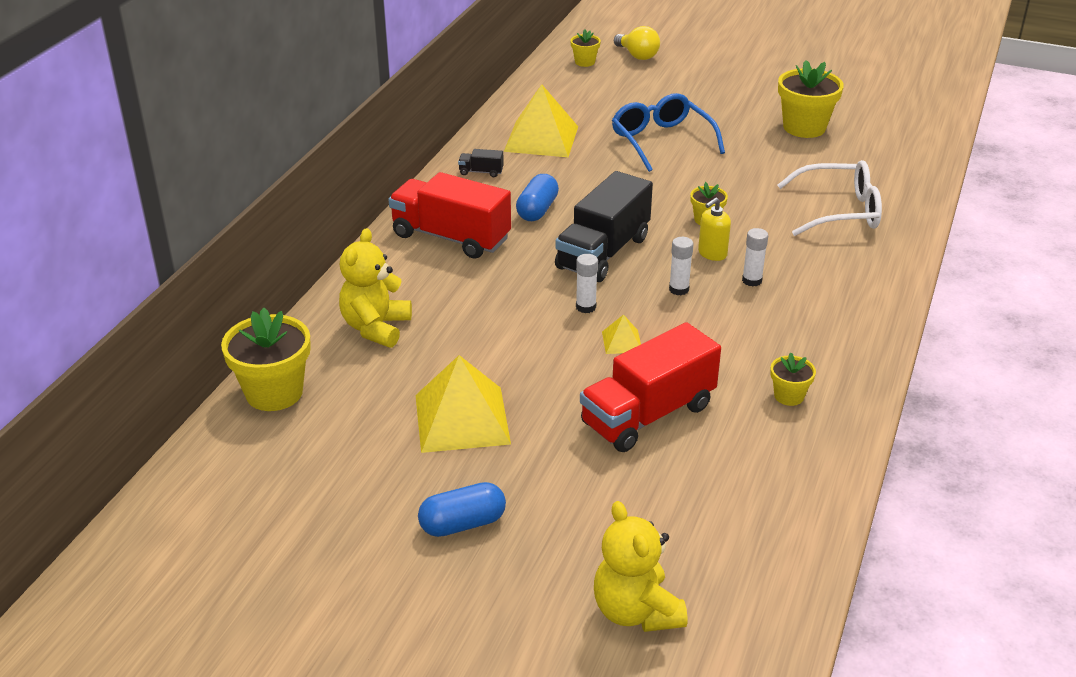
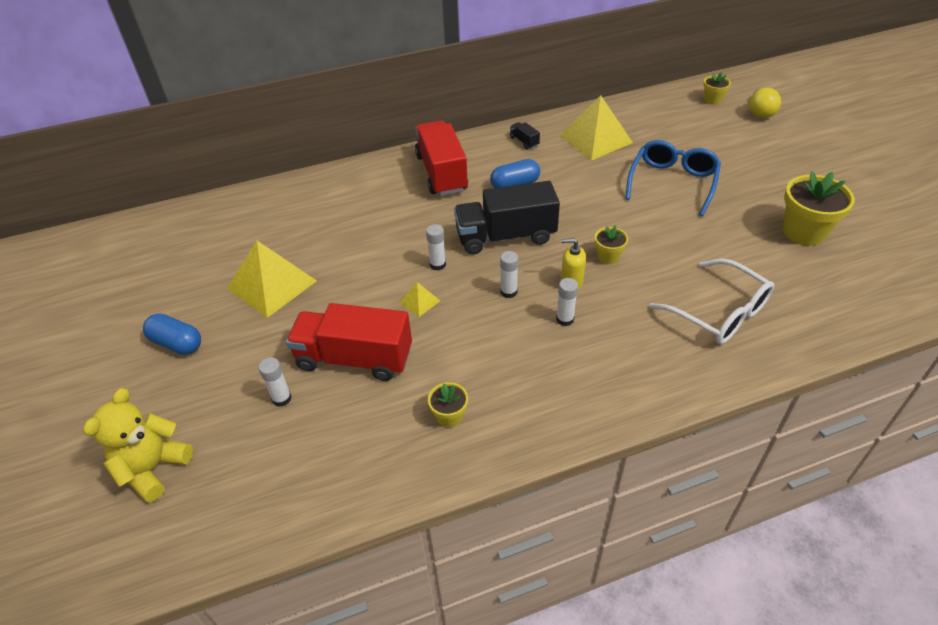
camera: 50 degrees right, 10 degrees up
yellow flower pot [221,308,311,411] -> none
yellow teddy bear [339,228,412,348] -> none
none -> white glue stick [258,357,292,407]

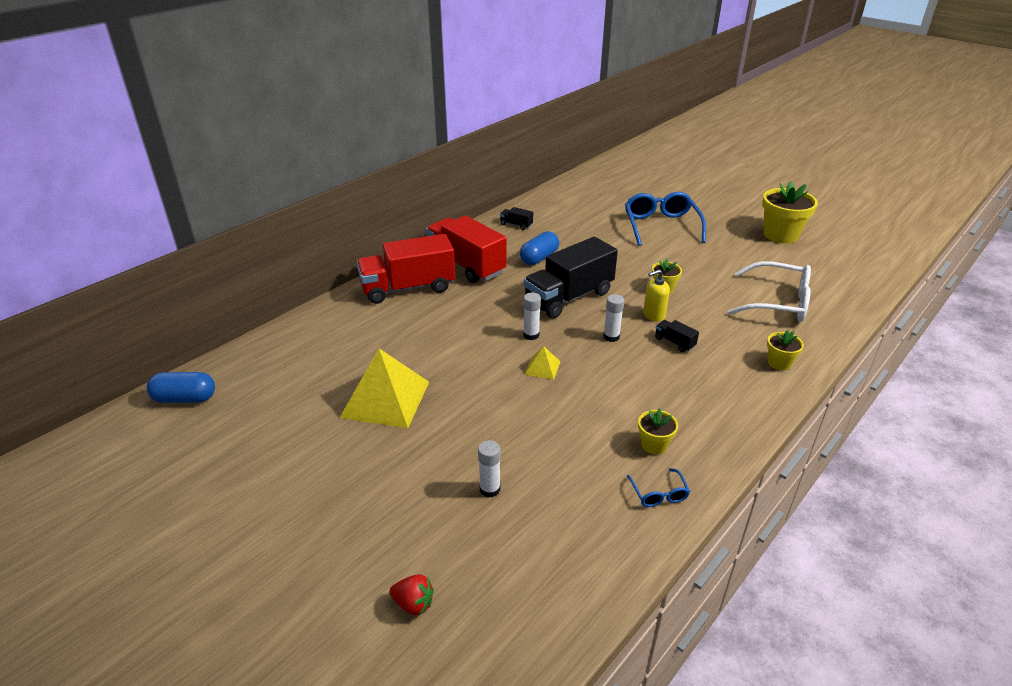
camera: 30 degrees left, 10 degrees down
yellow teddy bear [83,388,193,503] -> red strawberry [389,574,434,615]
blue capsule [143,314,201,355] -> blue capsule moved to [147,372,215,403]
red truck [286,303,412,381] -> red truck moved to [357,234,455,304]
white glue stick [556,278,578,326] -> black truck [655,320,699,352]
yellow pyramid [559,95,633,160] -> none
yellow flower pot [703,72,731,105] -> yellow flower pot moved to [767,330,804,370]
yellow light bulb [749,88,781,118] -> none
none -> blue glasses [627,468,690,507]

